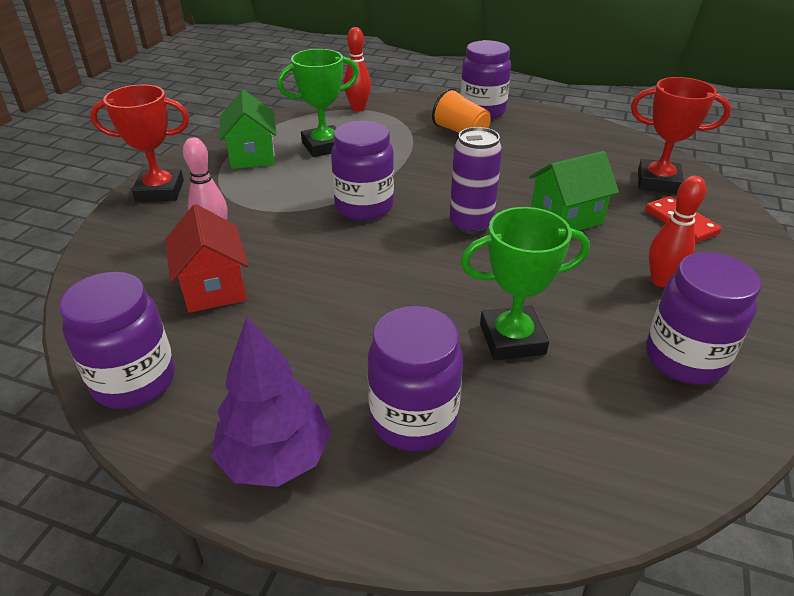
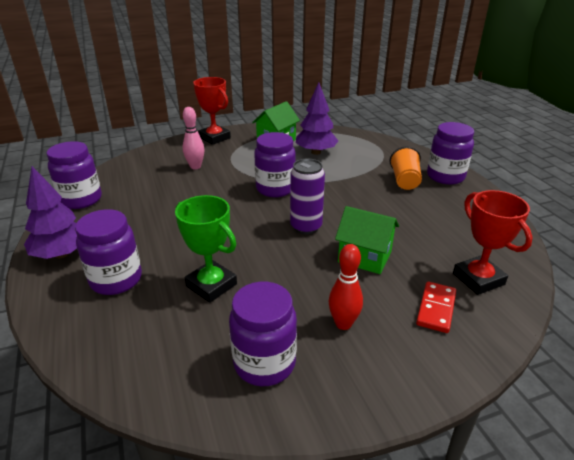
camera: 50 degrees right, 5 degrees down
red house [165,204,248,313] -> none
green trophy [277,49,359,157] -> purple tree [296,82,338,155]
red bowling pin [344,27,371,112] -> none

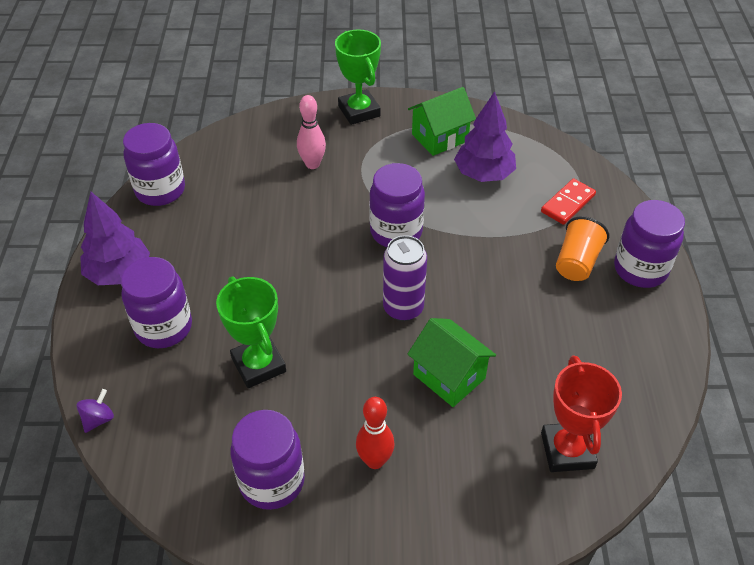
camera: 20 degrees right, 15 degrees up
red trophy [193,77,231,145] -> green trophy [335,29,381,125]
red domino [416,282,456,333] -> red domino moved to [541,179,596,225]
none -> purple spinning top [76,389,114,433]

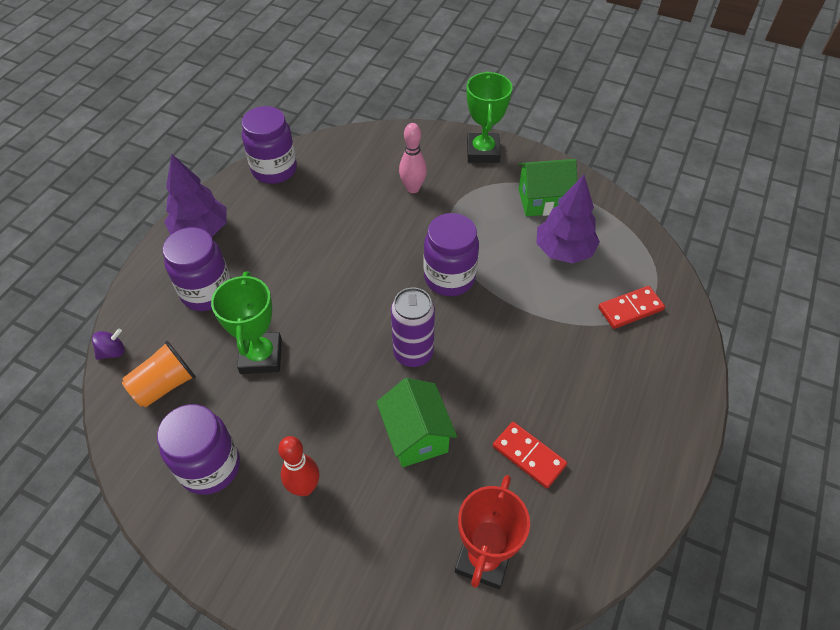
camera: 25 degrees right, 5 degrees up
orange cup [556,216,609,281] -> orange cup moved to [122,341,196,407]
purple jar [614,200,685,288] -> none
none -> red domino [493,422,567,488]

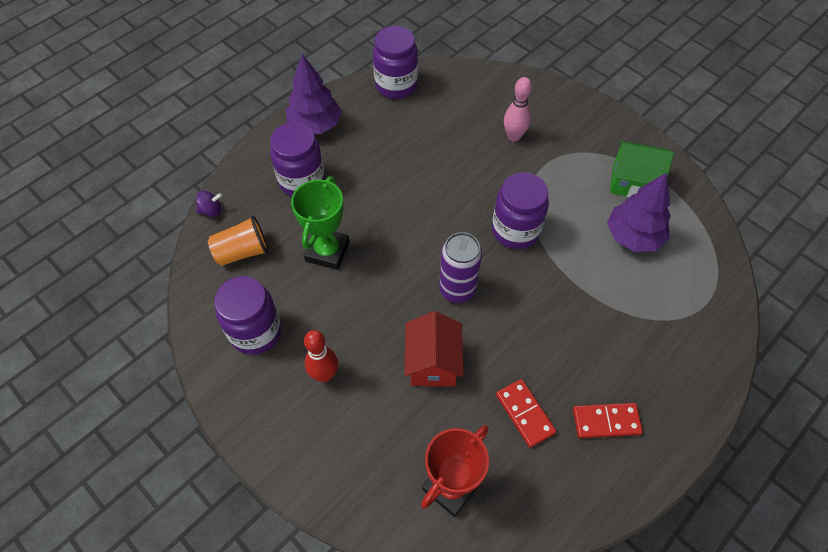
camera: 20 degrees right, 5 degrees up
green house [377,378,457,467] -> red house [404,311,464,386]
green trophy [466,72,513,163] -> none
red domino [598,286,665,329] -> red domino moved to [573,403,643,438]

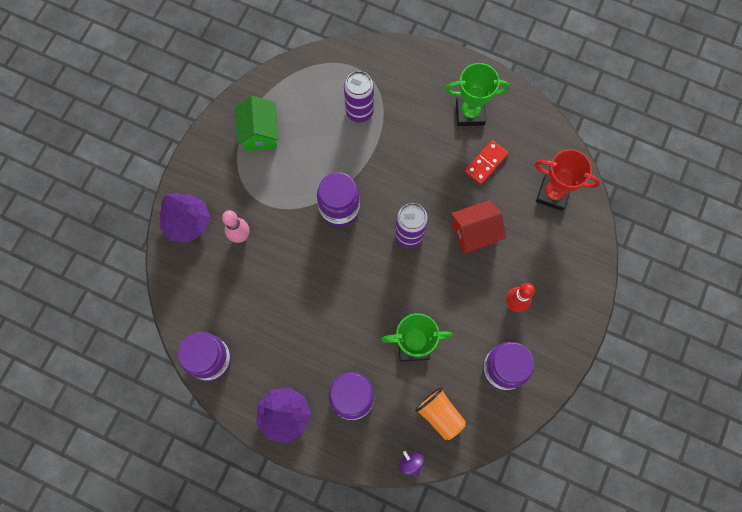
camera: 110 degrees left, 15 degrees up
red domino [573,403,643,438] -> green trophy [445,63,510,126]
purple tree [607,173,671,252] -> purple tree moved to [159,193,210,243]
none -> purple can [344,71,374,123]

